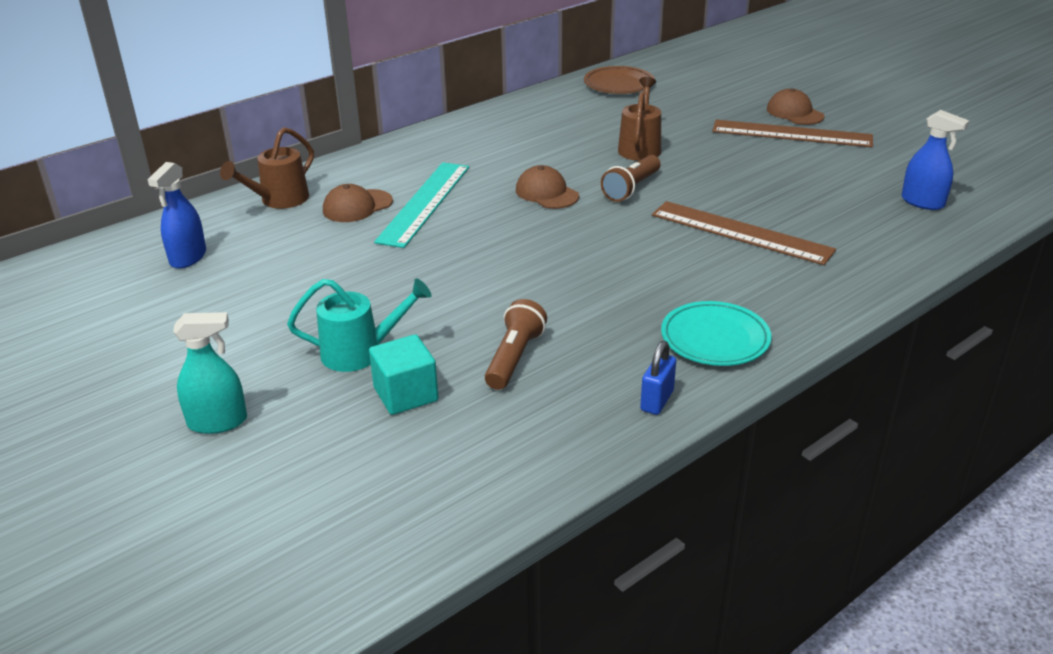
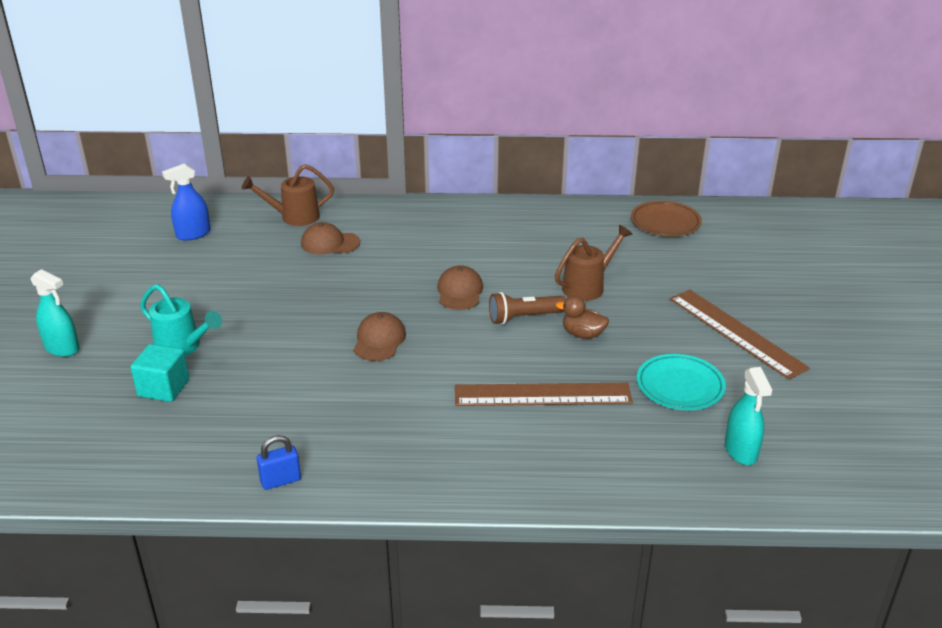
camera: 40 degrees right, 0 degrees up
turquoise ruler [374,162,469,248] -> none
brown flashlight [485,299,547,390] -> none
brown ruler [652,201,836,265] -> brown ruler turned 75 degrees counterclockwise [455,383,633,406]
turquoise plate [661,301,772,366] -> turquoise plate moved to [637,354,726,410]
brown cap [767,88,825,125] -> brown cap moved to [353,312,406,361]
blue spray bottle [902,110,969,210] -> turquoise spray bottle [725,367,772,465]
none -> brown duck [556,296,609,339]

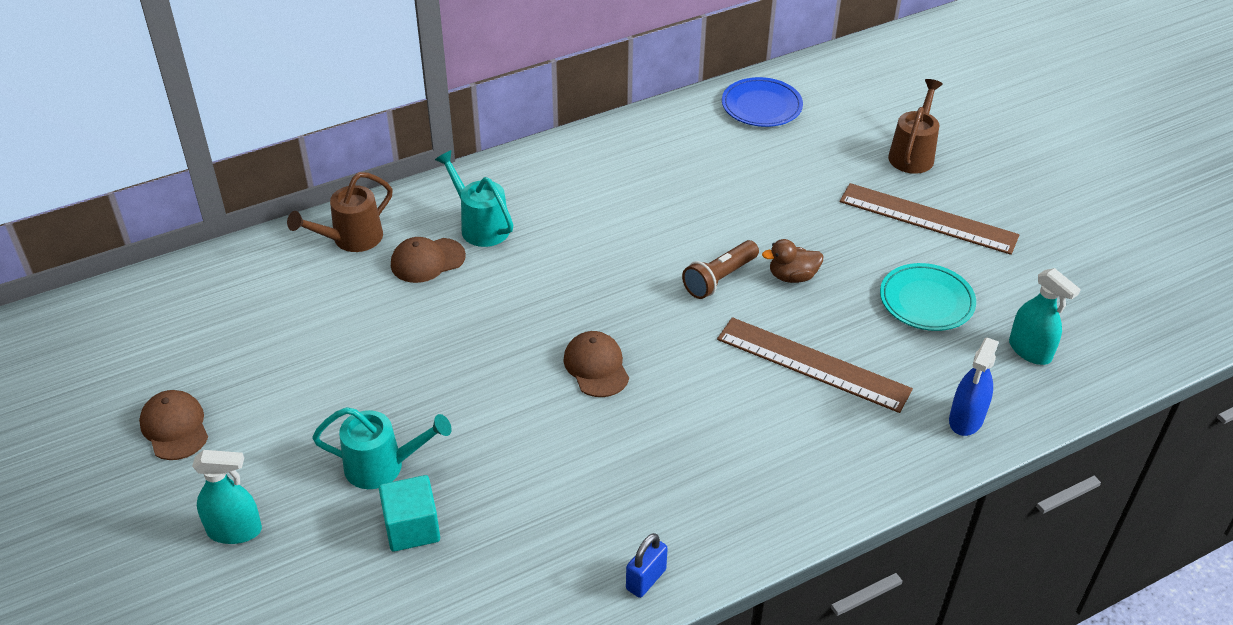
camera: 30 degrees left, 10 degrees up
blue spray bottle [162,163,210,241] -> blue spray bottle moved to [949,337,999,436]
brown cap [437,265,483,310] -> brown cap moved to [139,390,208,460]
brown ruler [455,383,633,406] -> brown ruler turned 60 degrees clockwise [717,317,913,413]
brown watering can [555,225,632,301] -> brown watering can moved to [888,79,943,174]
brown plate [631,200,702,237] -> blue plate [722,77,803,127]
none -> turquoise watering can [435,150,513,247]

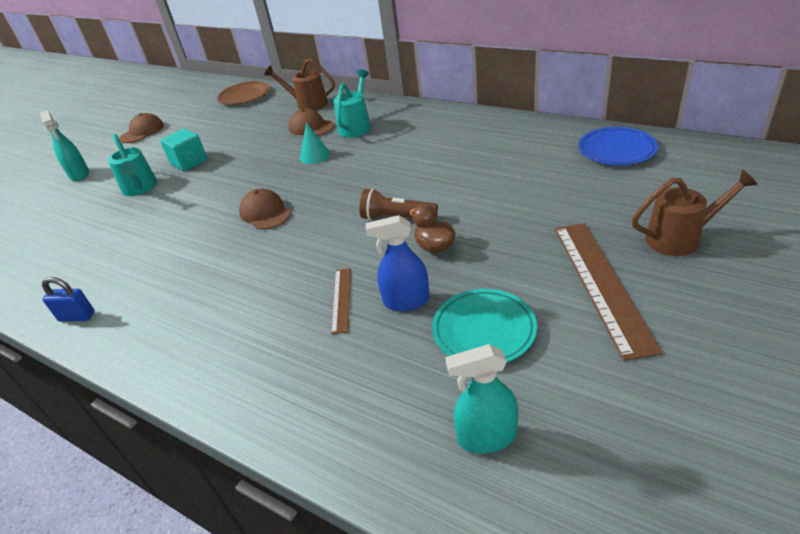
camera: 65 degrees right, 5 degrees down
turquoise cube [379,475,440,552] -> turquoise cube moved to [160,129,207,172]
brown cap [563,331,629,397] -> brown cap turned 75 degrees counterclockwise [239,188,291,230]
brown ruler [717,317,913,413] -> brown ruler [331,268,351,334], size x0.50
blue spray bottle [949,337,999,436] -> blue spray bottle moved to [366,215,430,311]
turquoise spray bottle [1009,268,1081,365] -> turquoise spray bottle turned 60 degrees clockwise [445,344,518,454]
none -> brown plate [217,81,270,105]
none -> turquoise cone [300,122,330,164]

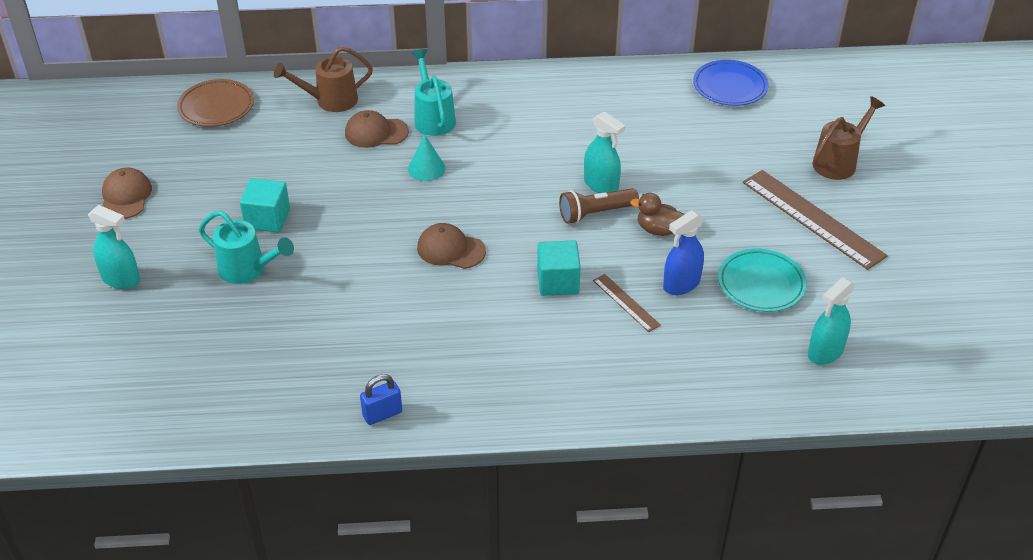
camera: 40 degrees left, 5 degrees up
none -> turquoise cube [537,241,581,296]
none -> turquoise spray bottle [584,112,626,193]

